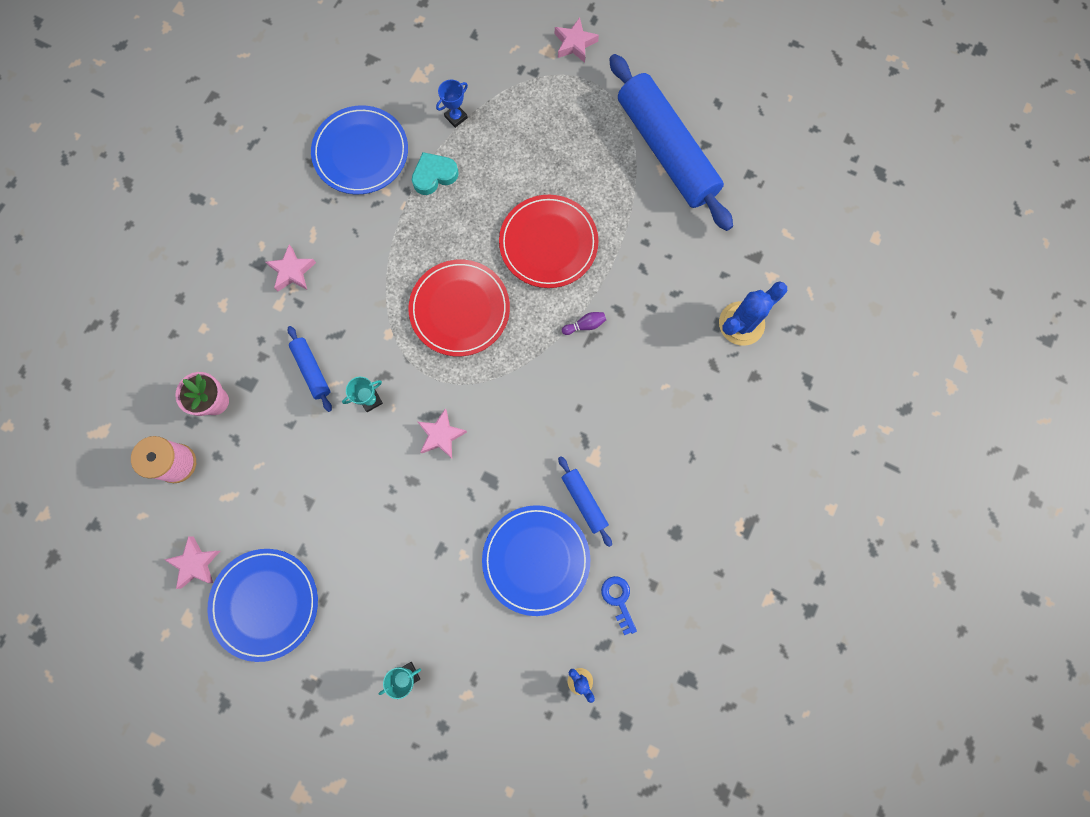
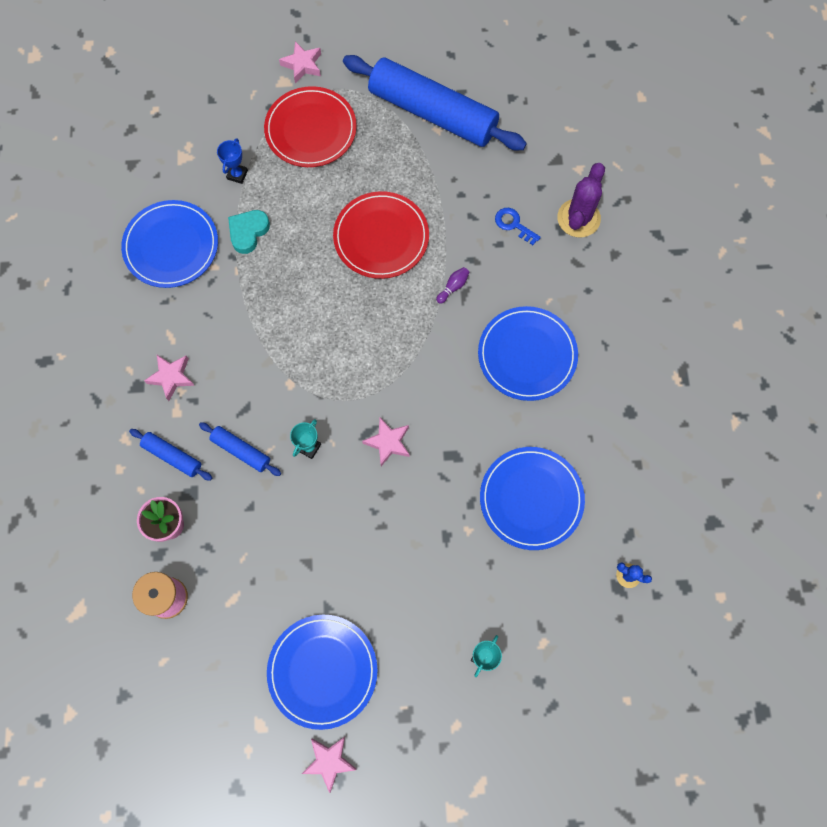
camera: 30 degrees left, 5 degrees down
pink star [164,536,220,589] -> pink star moved to [302,737,357,793]
red plate [408,260,510,356] -> red plate moved to [264,86,357,167]
blue rolling pin [558,456,612,547] -> blue rolling pin moved to [129,429,212,481]
blue key [601,576,637,635] -> blue key moved to [495,208,541,245]
blue cactus [719,281,787,346] -> purple cactus [557,163,605,237]
none -> blue plate [478,306,578,401]

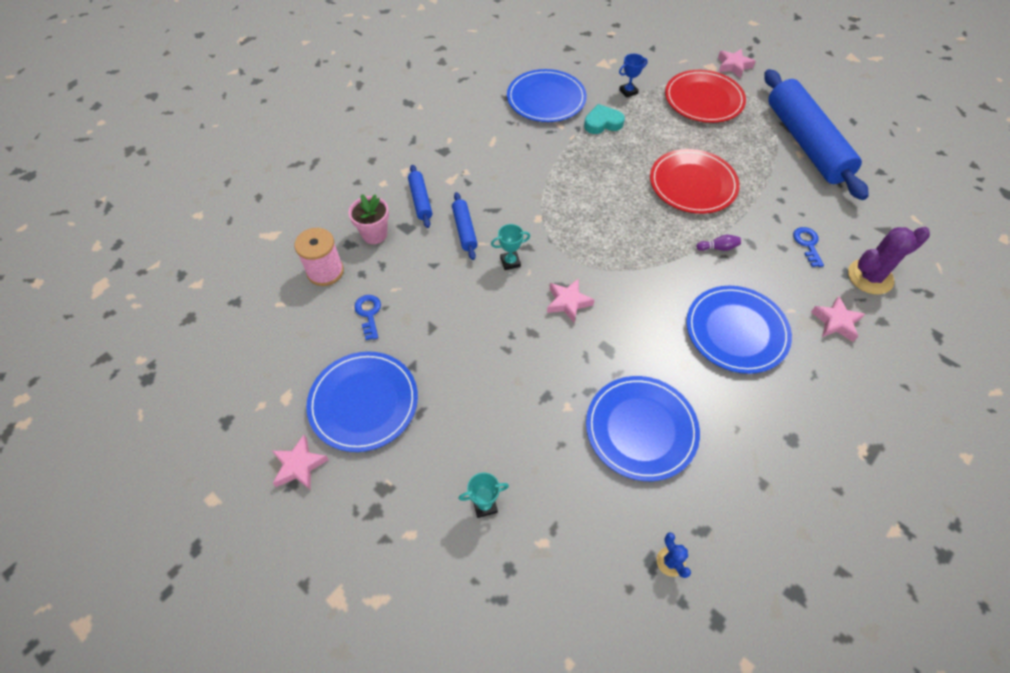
camera: 45 degrees right, 15 degrees down
pink star [144,355,195,401] -> pink star moved to [811,296,865,342]
none -> blue key [354,295,381,340]

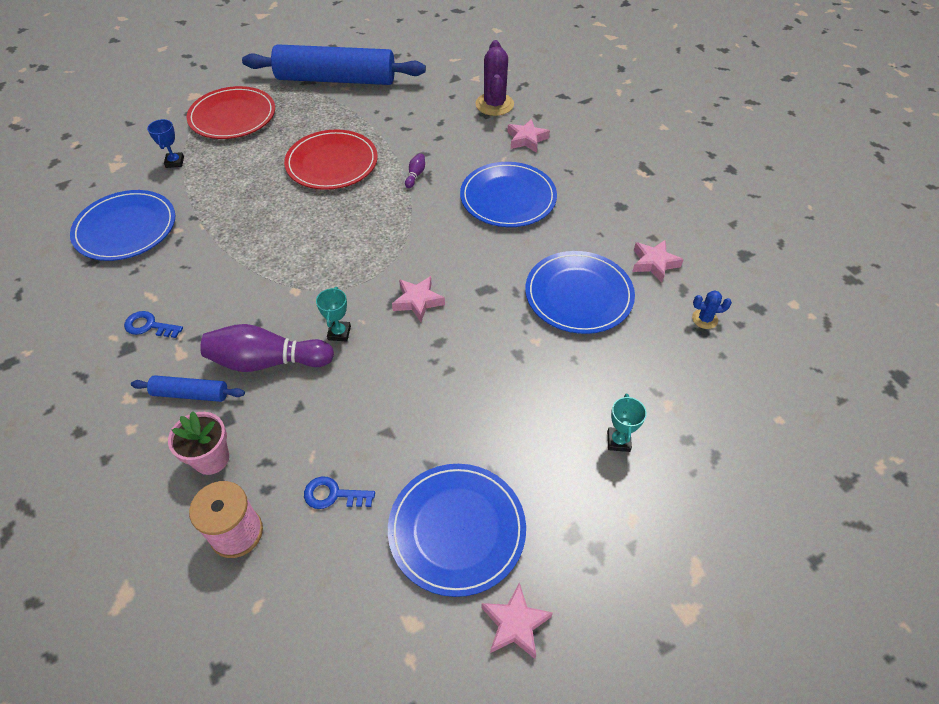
camera: 70 degrees left, 5 degrees down
blue rolling pin [452,192,478,260] -> purple bowling pin [200,324,334,372]
turquoise heart [584,104,625,134] -> none
pink star [718,49,756,78] -> pink star moved to [632,240,684,283]
blue key [793,227,824,267] -> blue key moved to [124,311,183,338]

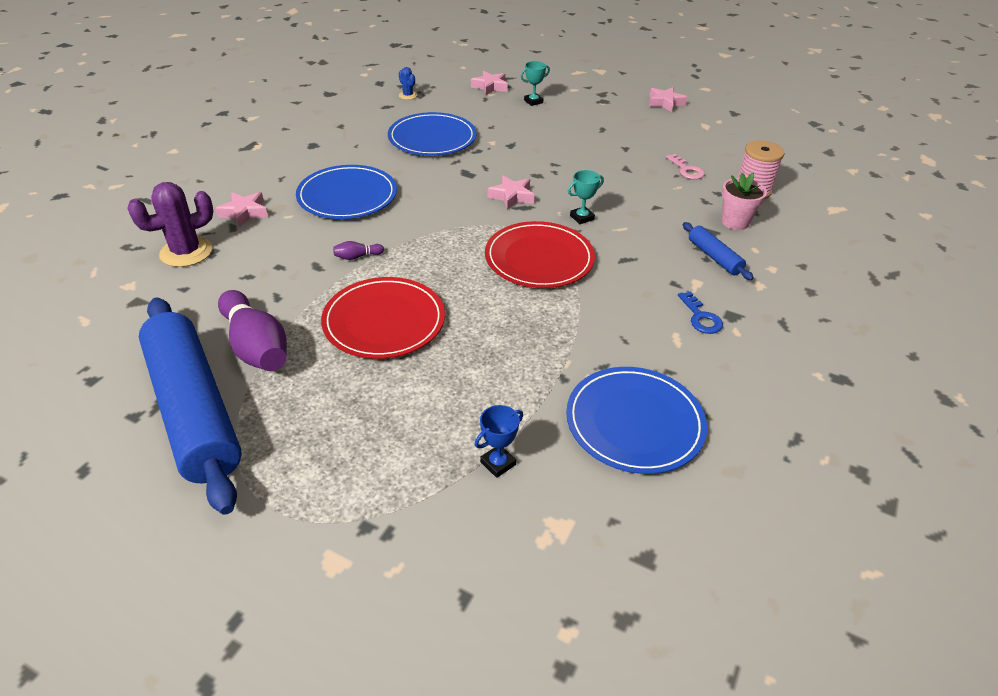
camera: 125 degrees left, 10 degrees down
red plate [186,86,275,139] -> red plate moved to [485,221,595,288]
purple bowling pin [200,324,334,372] -> purple bowling pin moved to [218,290,287,371]
blue key [304,477,375,509] -> pink key [666,154,705,180]
blue plate [388,464,526,597] -> none
pink star [632,240,684,283] -> pink star moved to [471,71,508,95]

